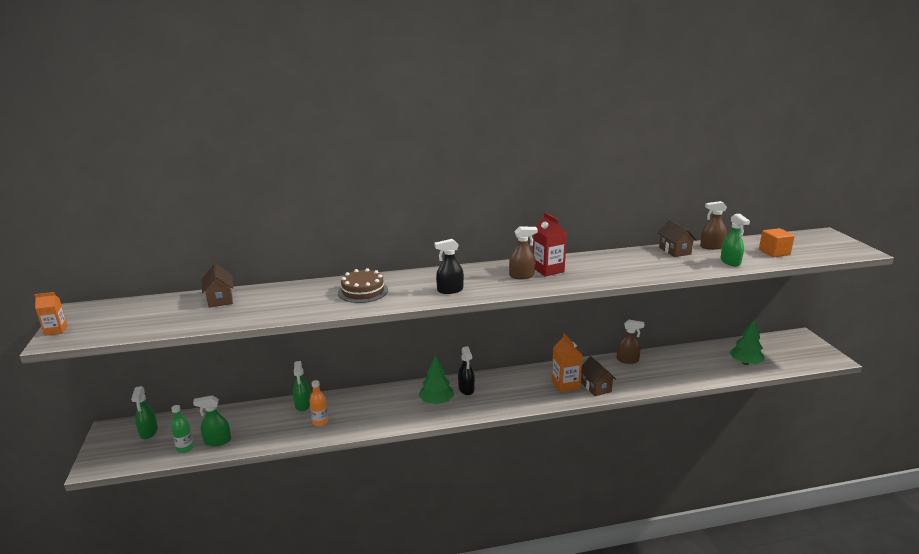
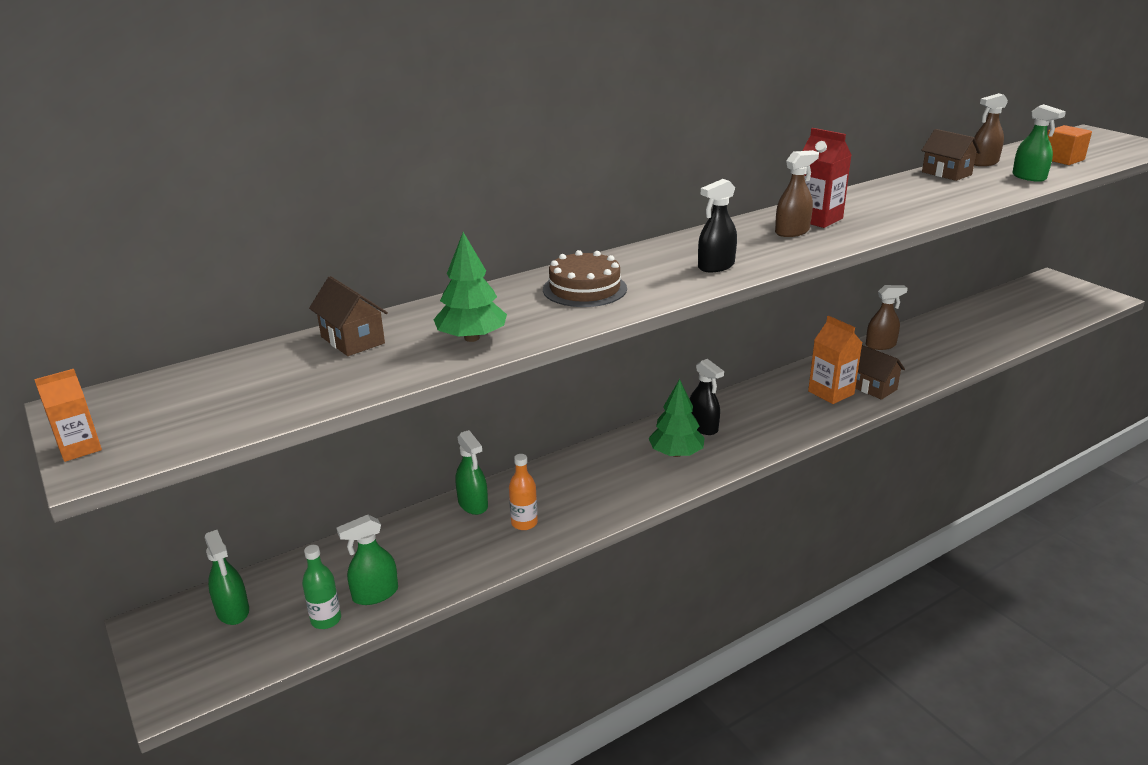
camera: 20 degrees left, 5 degrees up
green tree [730,319,764,365] -> green tree moved to [433,232,507,342]

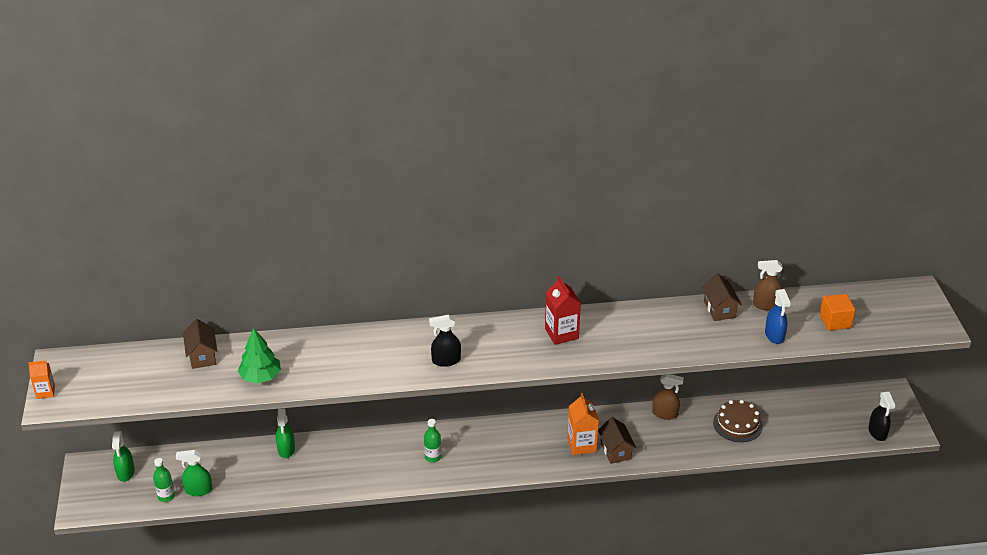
camera: 25 degrees right, 10 degrees up
orange bottle [509,454,538,530] -> none
brown cake [543,250,627,307] -> brown cake moved to [713,400,763,442]
green tree [649,379,705,457] -> green bottle [424,419,441,462]
black spray bottle [690,359,724,435] -> black spray bottle moved to [868,392,895,441]
brown spray bottle [775,150,819,237] -> none
green spray bottle [1012,104,1066,182] -> blue spray bottle [765,289,791,344]

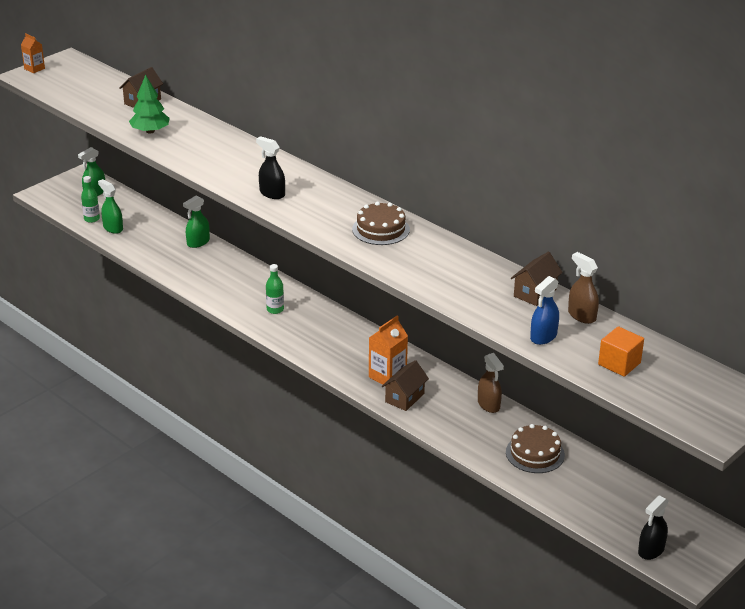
camera: 50 degrees right, 5 degrees down
red carton [545,276,581,345] -> brown cake [352,202,410,245]

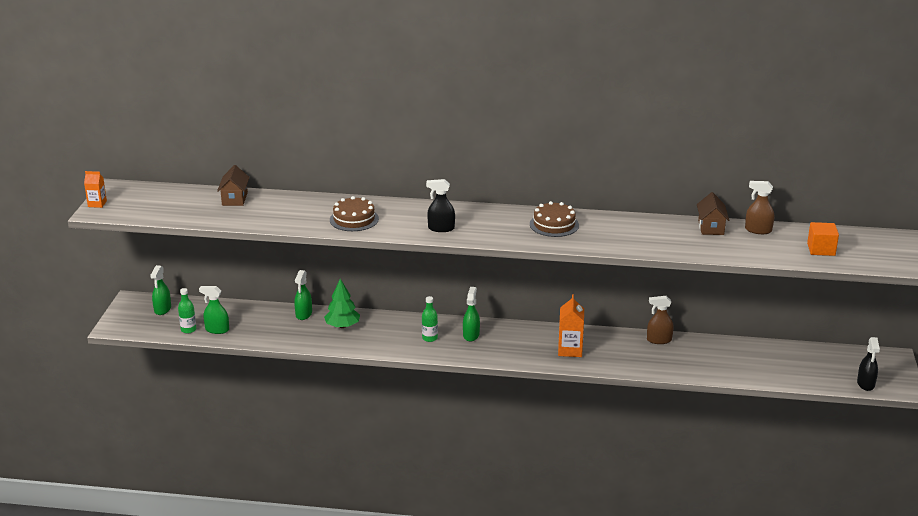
camera: 35 degrees left, 5 degrees down
green tree [129,75,170,133] -> green tree moved to [324,279,360,328]
brown house [382,360,429,411] -> none
brown spray bottle [478,353,504,413] -> brown spray bottle turned 150 degrees clockwise [647,296,674,344]
brown cake [506,424,565,473] -> brown cake moved to [330,196,379,231]
blue spray bottle [530,276,559,345] -> none
none -> green spray bottle [463,287,480,342]

